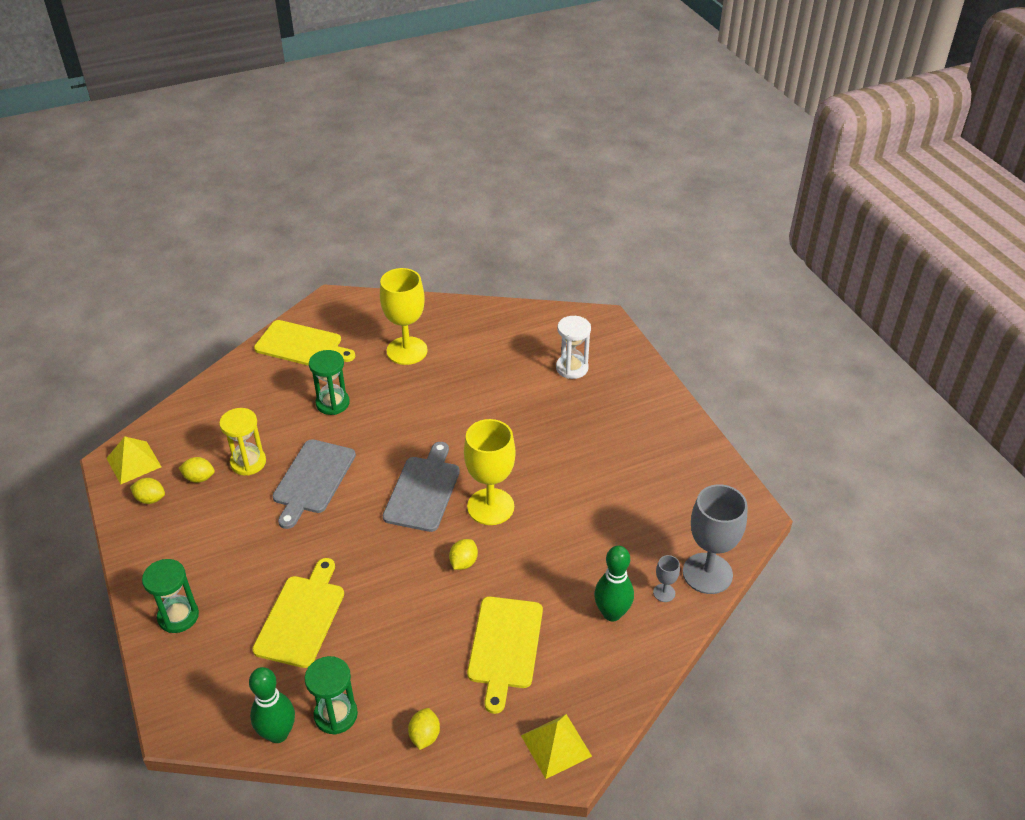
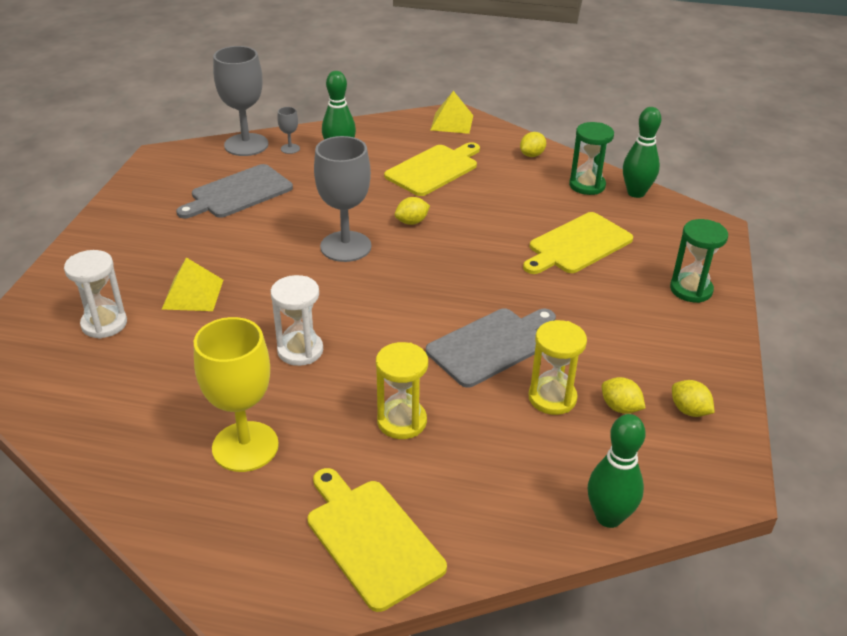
camera: 145 degrees left, 5 degrees down
yellow pyramid [106,436,161,484] -> yellow pyramid moved to [162,257,223,311]
green hourglass [309,350,350,415] -> yellow hourglass [376,342,428,439]
grey cutting board [383,442,460,532] -> grey cutting board moved to [176,164,293,218]
yellow goblet [464,419,516,525] -> grey goblet [314,136,371,262]
none -> white hourglass [271,275,323,366]
none -> green bowling pin [588,414,646,528]

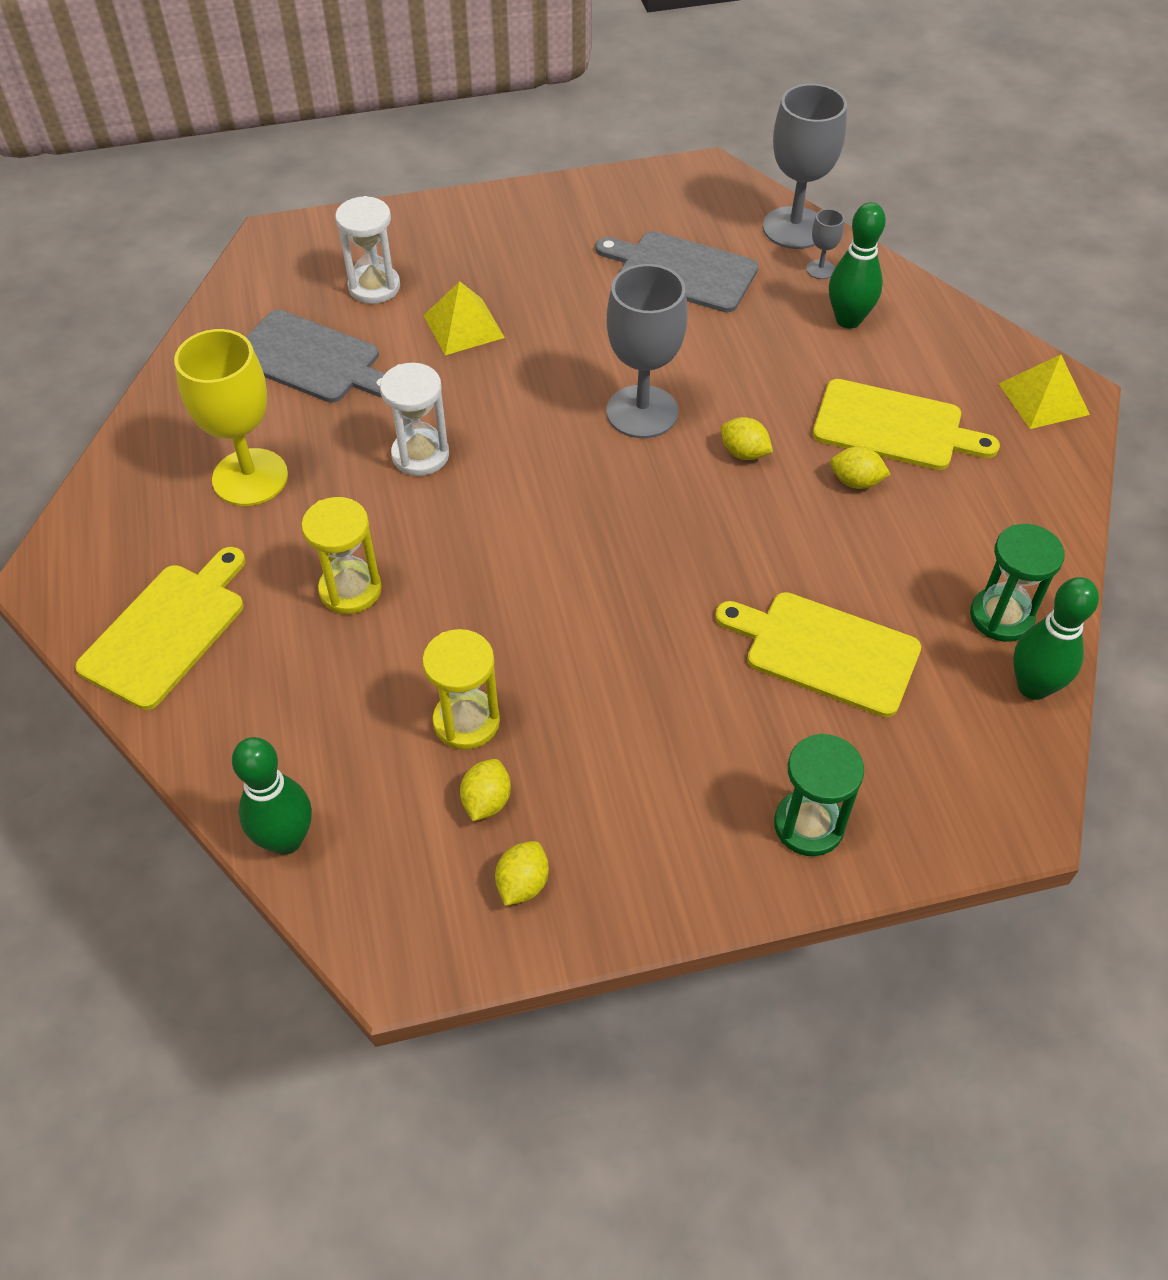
camera: 65 degrees right, 15 degrees up
grey cutting board [426,308,556,388] -> grey cutting board moved to [246,310,385,403]
yellow lemon [520,132,546,157] -> yellow lemon moved to [830,446,891,489]

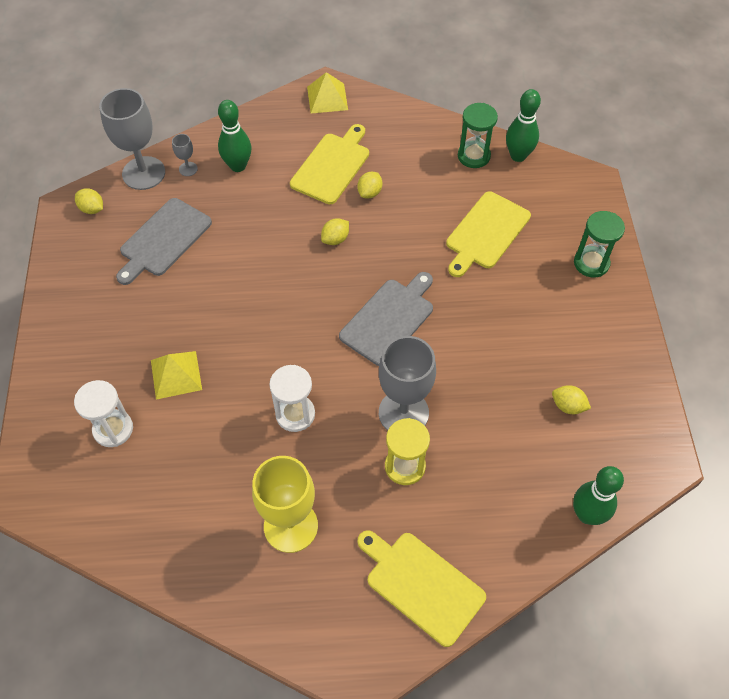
camera: 80 degrees left, 5 degrees up
grey cutting board [246,310,385,403] -> grey cutting board moved to [339,272,433,366]
yellow hourglass [422,629,500,750] -> none
yellow lemon [495,841,549,906] -> yellow lemon moved to [75,188,103,214]
grey goblet [606,264,687,438] -> grey goblet moved to [379,336,436,430]

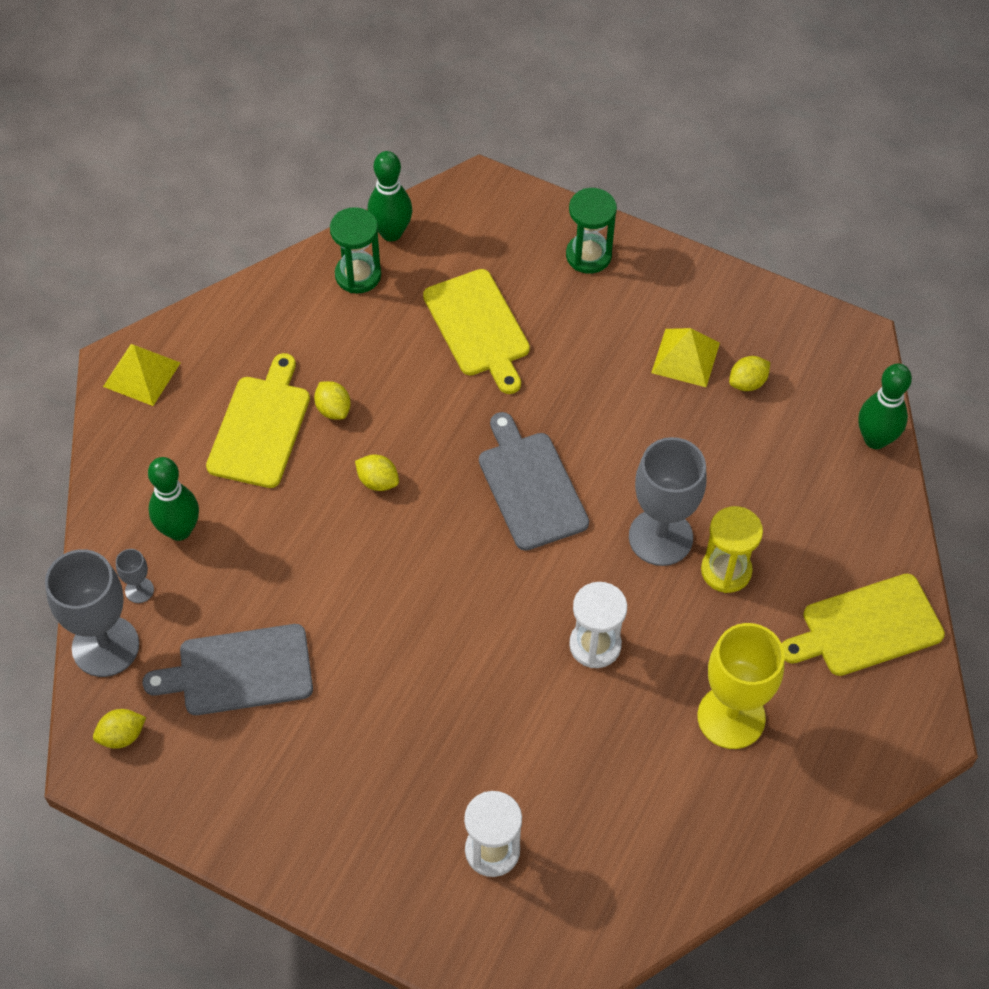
camera: 60 degrees left, 0 degrees up
grey cutting board [116,198,212,285] -> grey cutting board turned 105 degrees clockwise [142,624,313,715]
yellow pyramid [151,351,202,400] -> yellow pyramid moved to [651,328,720,387]
yellow cutting board [290,124,369,204] -> yellow cutting board turned 45 degrees clockwise [206,353,310,488]
yellow lemon [321,218,349,245] -> yellow lemon turned 45 degrees counterclockwise [355,454,399,491]

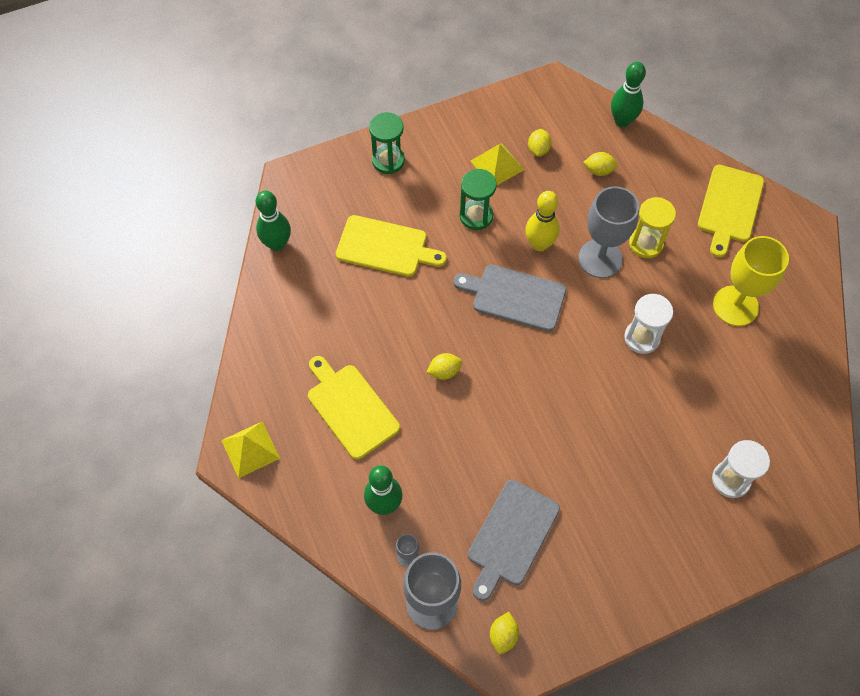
camera: 50 degrees left, 5 degrees up
yellow lemon [314,381,351,420] -> yellow lemon moved to [583,152,618,176]
green hourglass [330,207,381,293] -> green hourglass moved to [460,169,496,230]
none -> yellow bowling pin [525,191,560,251]

